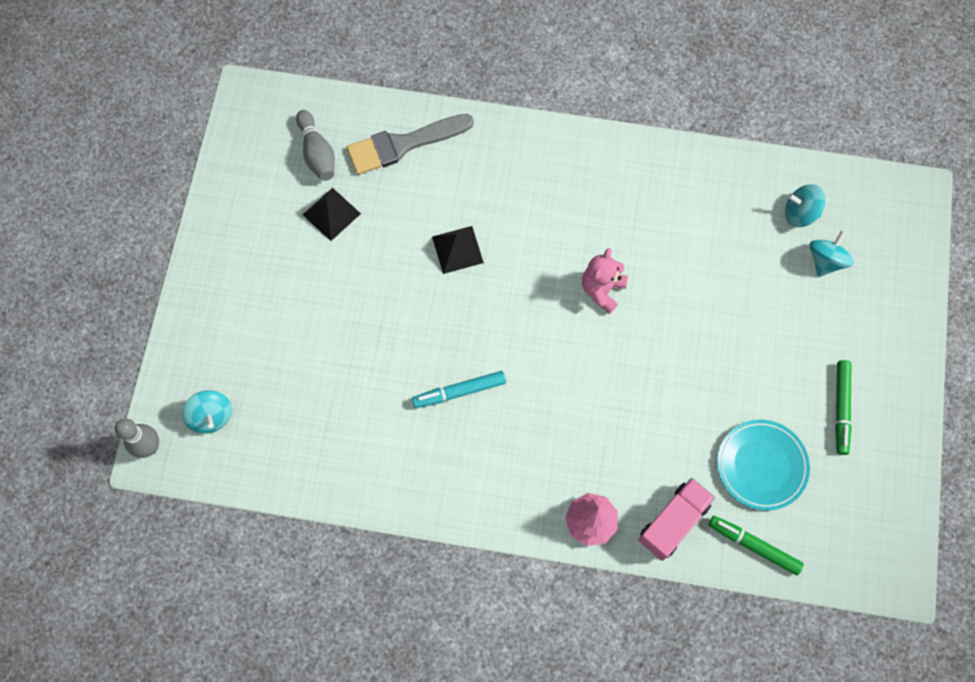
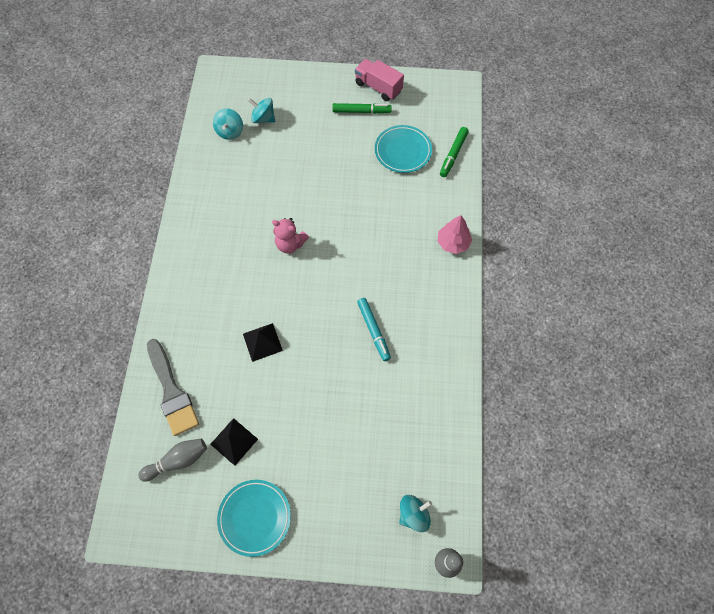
camera: 95 degrees left, 5 degrees down
pink truck [638,478,715,561] -> pink truck moved to [355,59,404,101]
none -> turquoise plate [217,480,291,557]

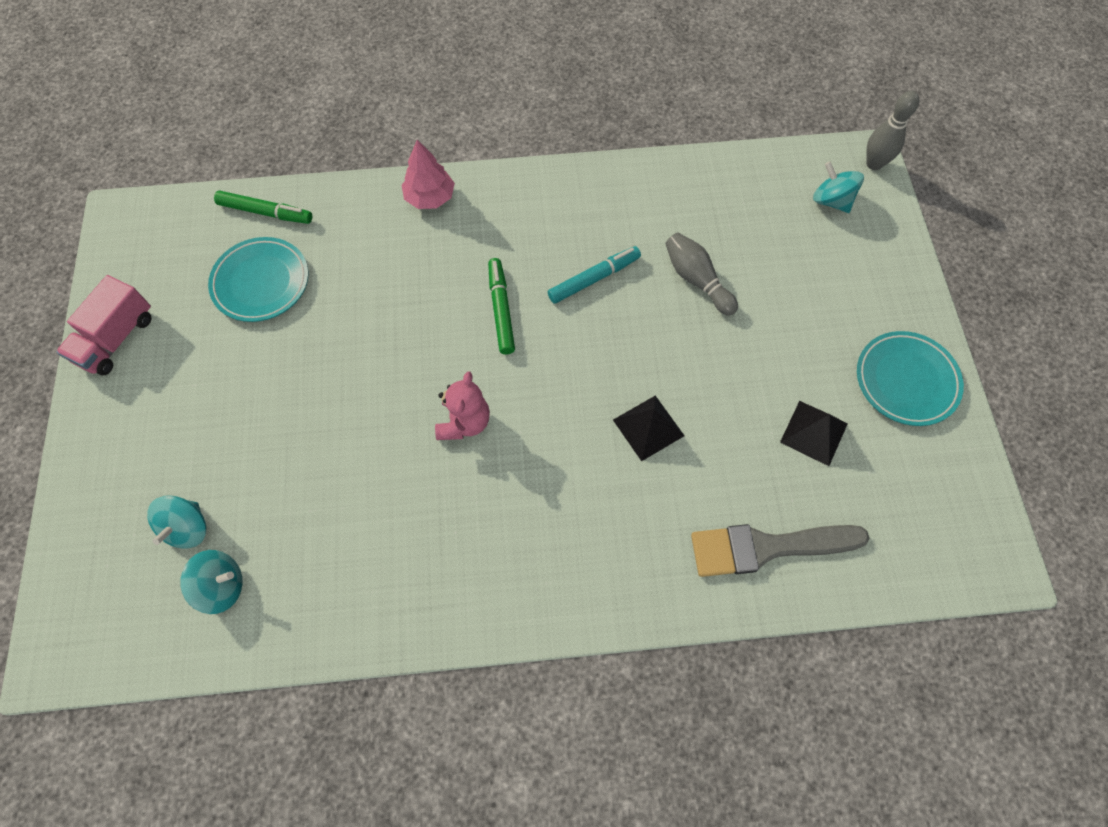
camera: 100 degrees left, 0 degrees up
grey bowling pin [138,439,207,481] -> grey bowling pin moved to [665,233,738,316]
grey brush [147,339,199,436] -> grey brush turned 150 degrees counterclockwise [691,524,870,577]
green marker [332,103,392,114] -> green marker moved to [488,258,515,355]

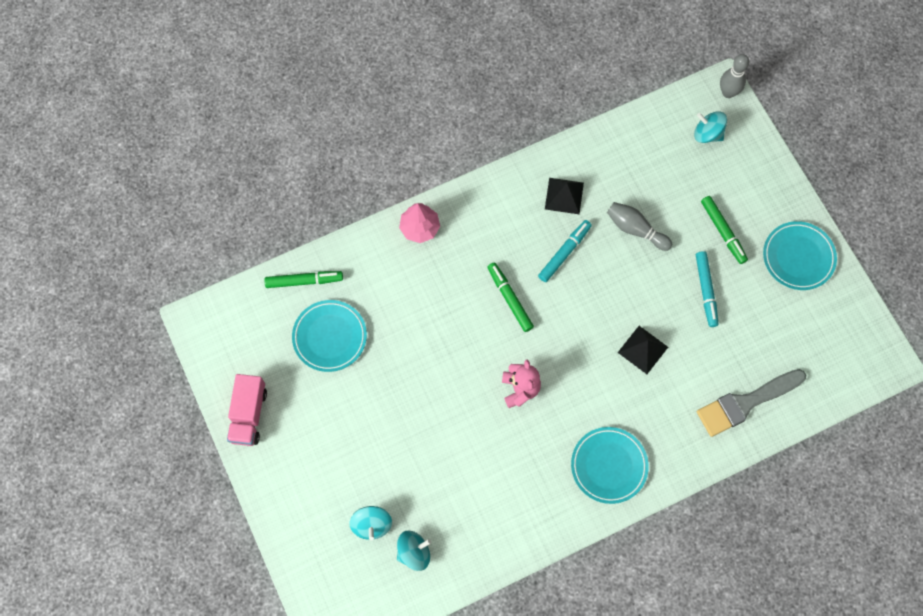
camera: 20 degrees left, 5 degrees up
black pyramid [780,401,848,466] -> black pyramid moved to [545,178,584,214]
none -> turquoise plate [571,427,649,504]
none -> turquoise marker [696,251,718,327]
none -> green marker [701,196,748,264]

